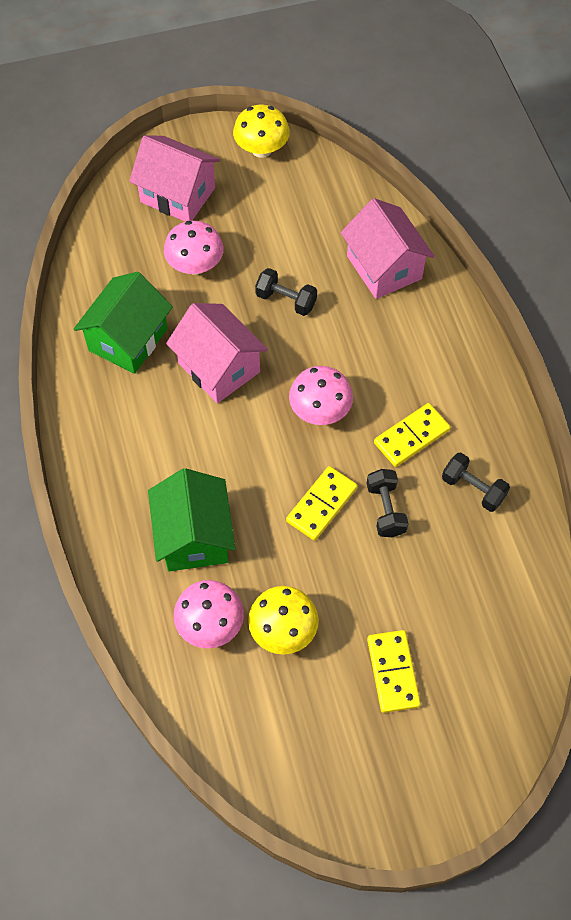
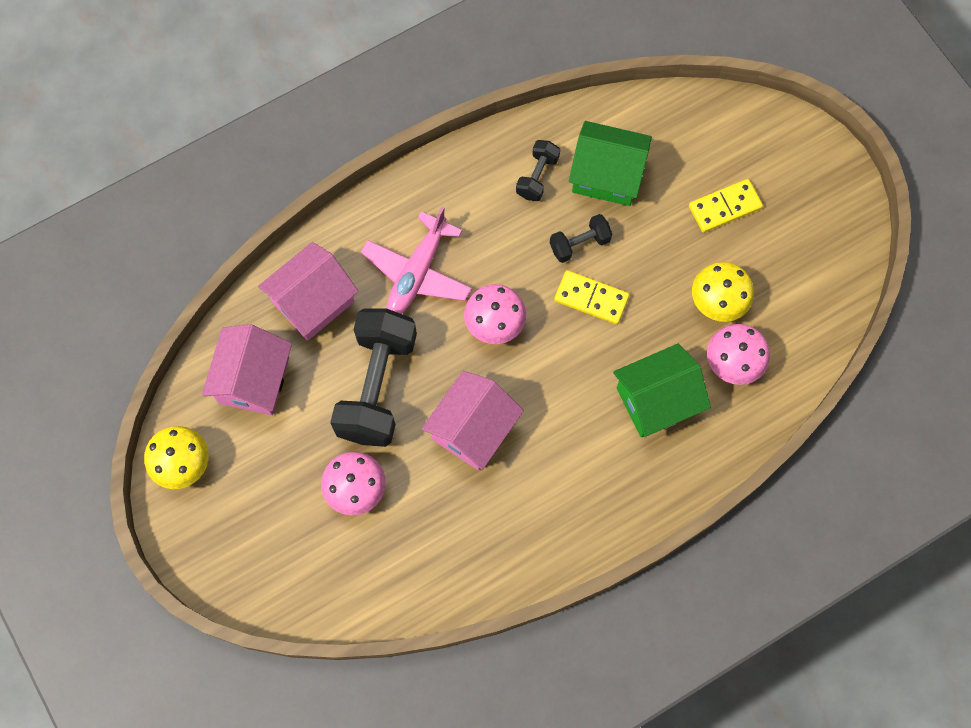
camera: 105 degrees left, 10 degrees up
green house [74,272,173,374] -> green house moved to [569,121,652,206]
pink house [129,135,220,222] -> pink house moved to [202,324,292,415]
black dumbbell [255,268,317,316] -> black dumbbell [330,308,417,447], size x2.11
yellow domino [374,403,450,467] -> none
none -> pink plane [361,207,472,314]

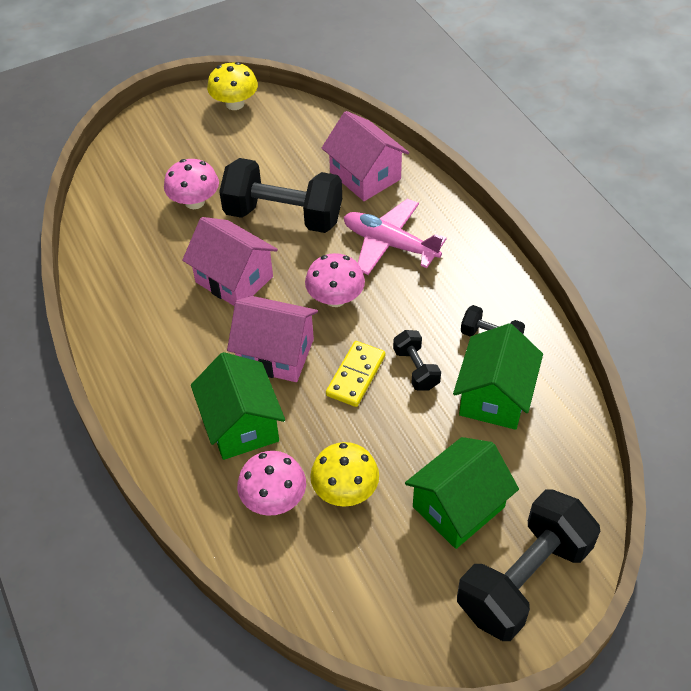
camera: 95 degrees right, 20 degrees down
pink house [202,324,292,415] -> pink house moved to [227,296,318,382]
yellow domino [689,179,763,233] -> green house [405,437,519,549]
none -> black dumbbell [457,489,600,641]

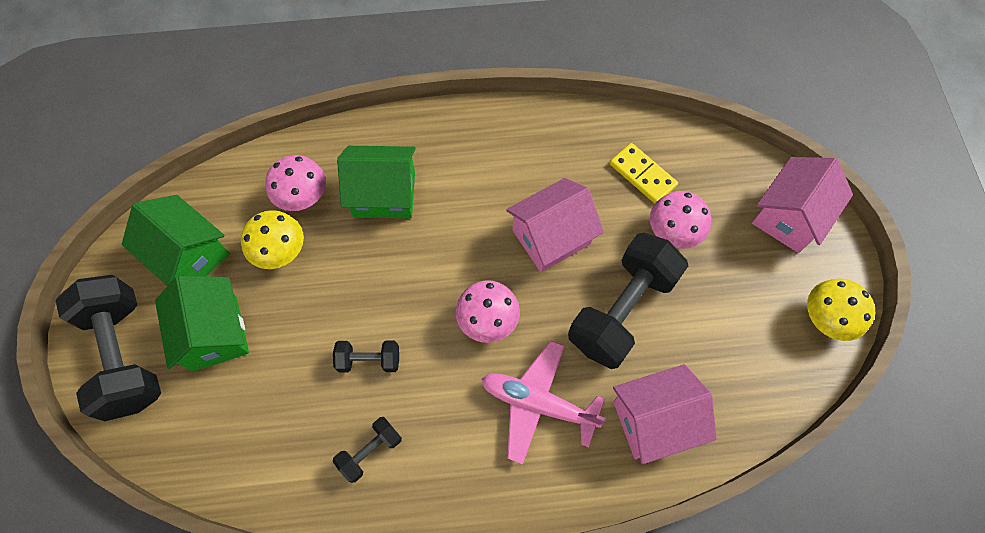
camera: 110 degrees right, 15 degrees up
pink house [227,296,318,382] -> pink house moved to [752,157,853,253]
yellow domino [326,341,385,407] -> yellow domino moved to [610,143,678,204]
pink plane [344,199,447,275] -> pink plane turned 120 degrees counterclockwise [482,340,607,465]
green house [453,323,543,430] -> green house moved to [122,195,230,286]

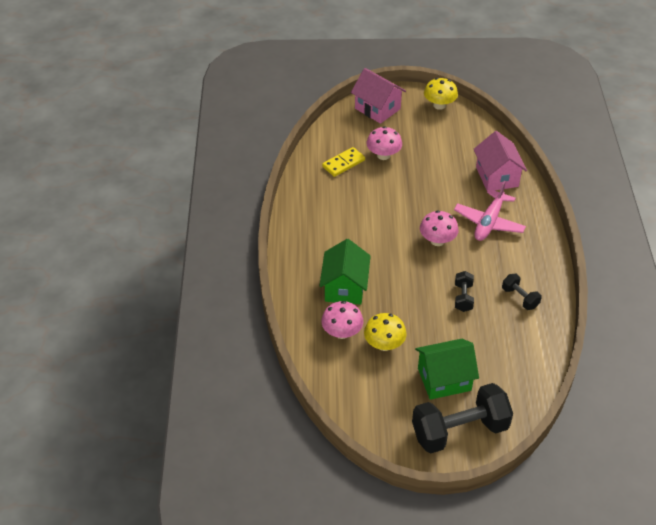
camera: 85 degrees left, 20 degrees down
green house [122,195,230,286] -> none
pink house [506,178,604,272] -> none
black dumbbell [568,233,688,369] -> none

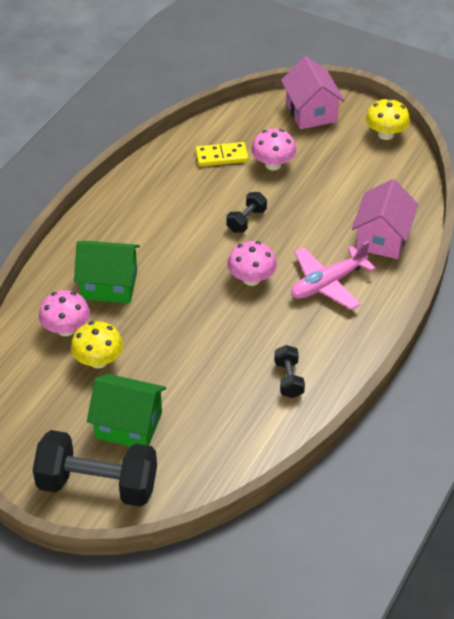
camera: 30 degrees right, 0 degrees up
green house [319,239,371,305] -> green house turned 60 degrees clockwise [74,241,140,303]
black dumbbell [455,271,474,312] -> black dumbbell moved to [227,192,267,233]

